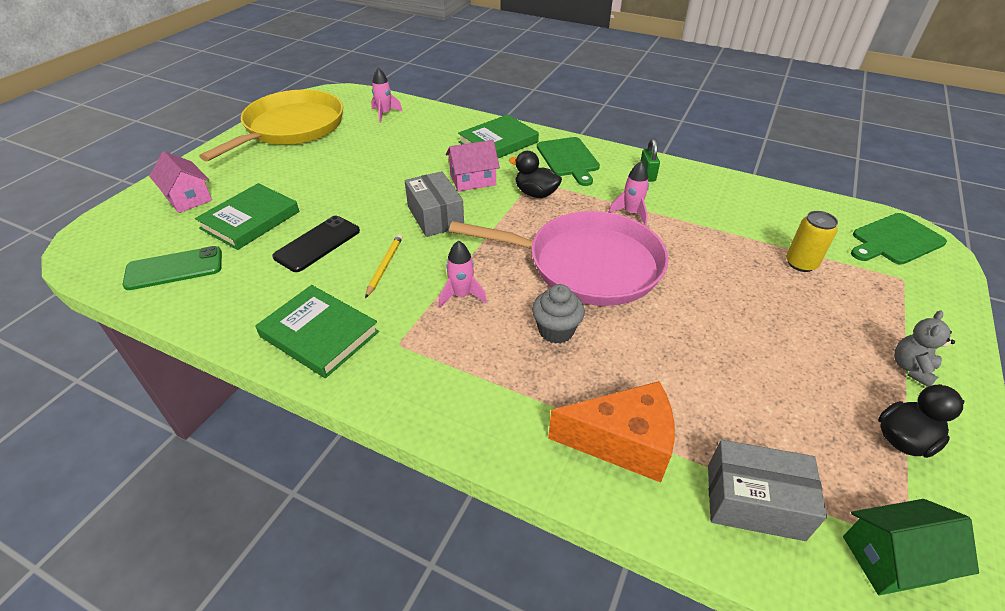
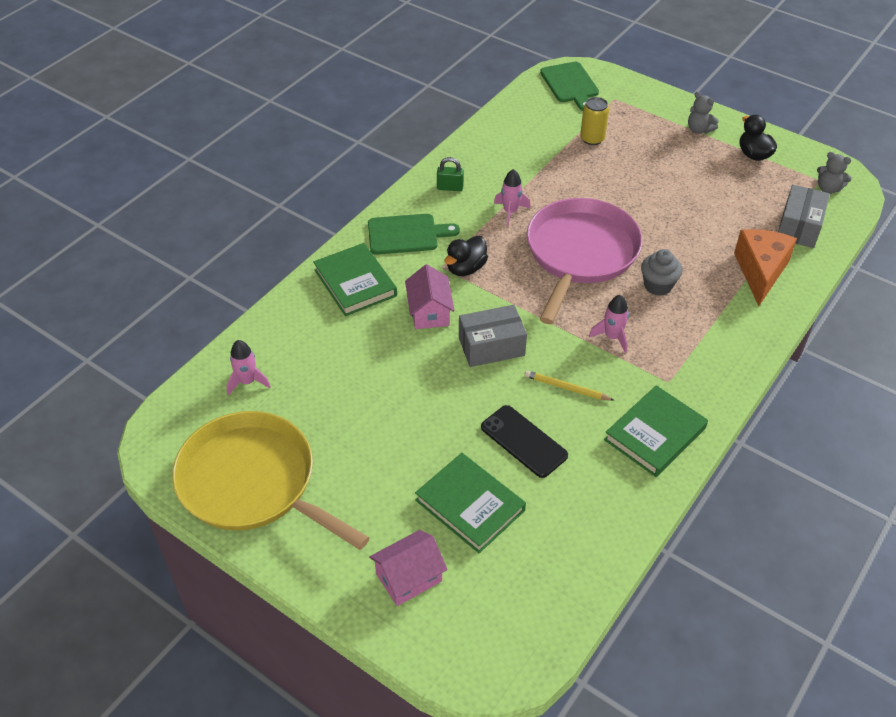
camera: 80 degrees left, 5 degrees up
green phone [123,246,222,290] -> none
green house [843,499,979,595] -> grey teddy bear [817,152,852,194]

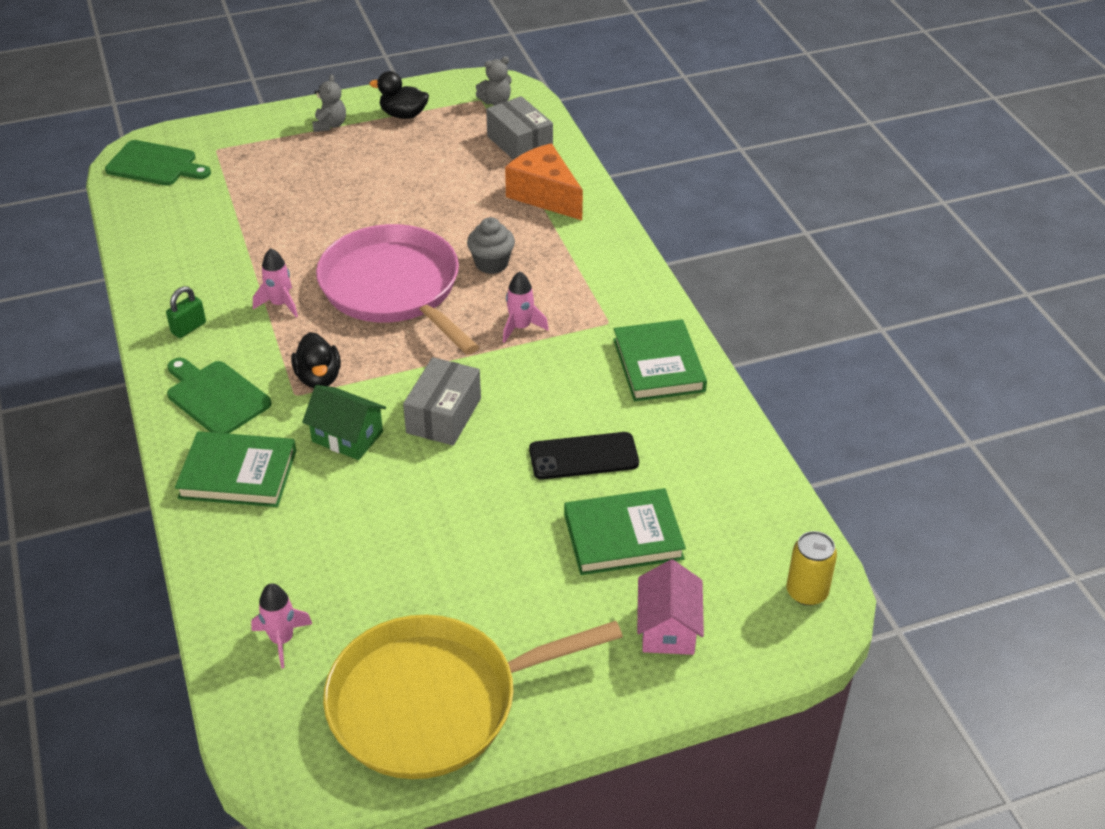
camera: 55 degrees left, 5 degrees down
green cutting board [368,214,460,255] -> green cutting board turned 75 degrees counterclockwise [167,358,272,434]
pink house [405,265,455,329] -> green house [302,385,386,460]
yellow pencil [524,370,614,401] -> none
yellow can [580,97,609,145] -> yellow can moved to [787,531,837,606]
grey teddy bear [688,92,719,134] -> grey teddy bear turned 75 degrees counterclockwise [312,74,346,132]

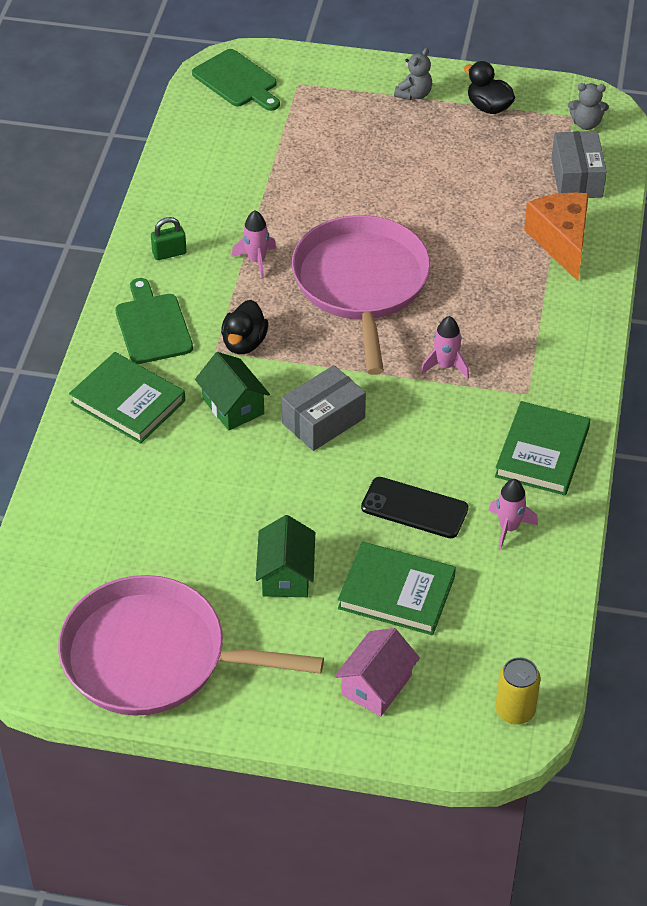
camera: 30 degrees right, 5 degrees up
pink rocket [251,583,312,668] -> pink rocket moved to [488,479,538,550]
yellow pan [323,615,623,779] -> pink pan [58,575,324,716]
grey cupcake [467,217,515,274] -> none
none -> green house [256,515,315,597]

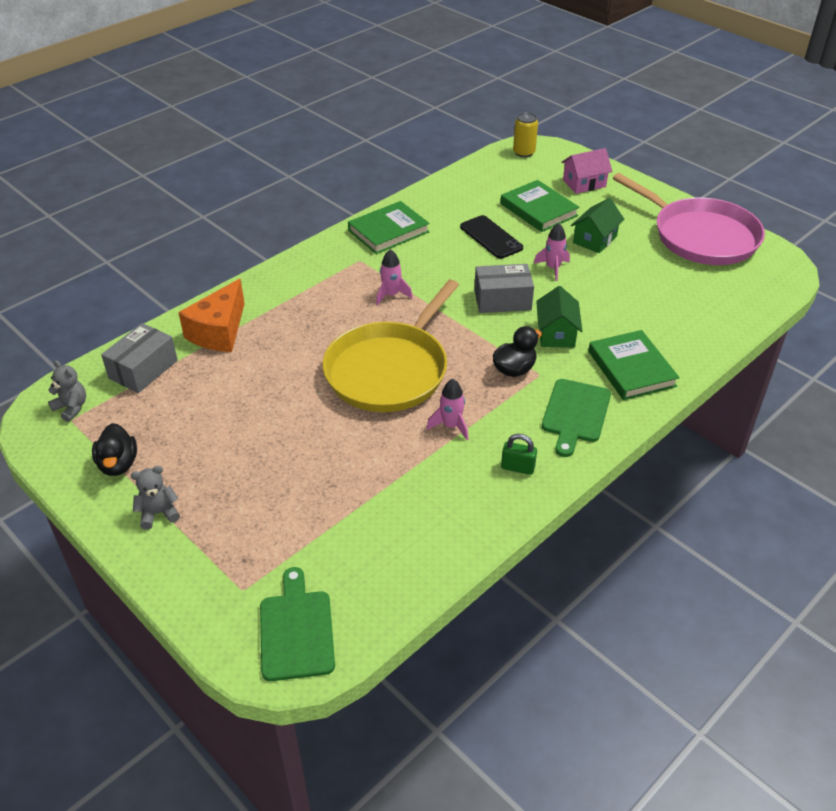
camera: 145 degrees left, 5 degrees down
pink pan [292,215,431,375] -> yellow pan [323,280,459,412]
pink rocket [488,479,538,550] -> pink rocket moved to [534,223,570,281]

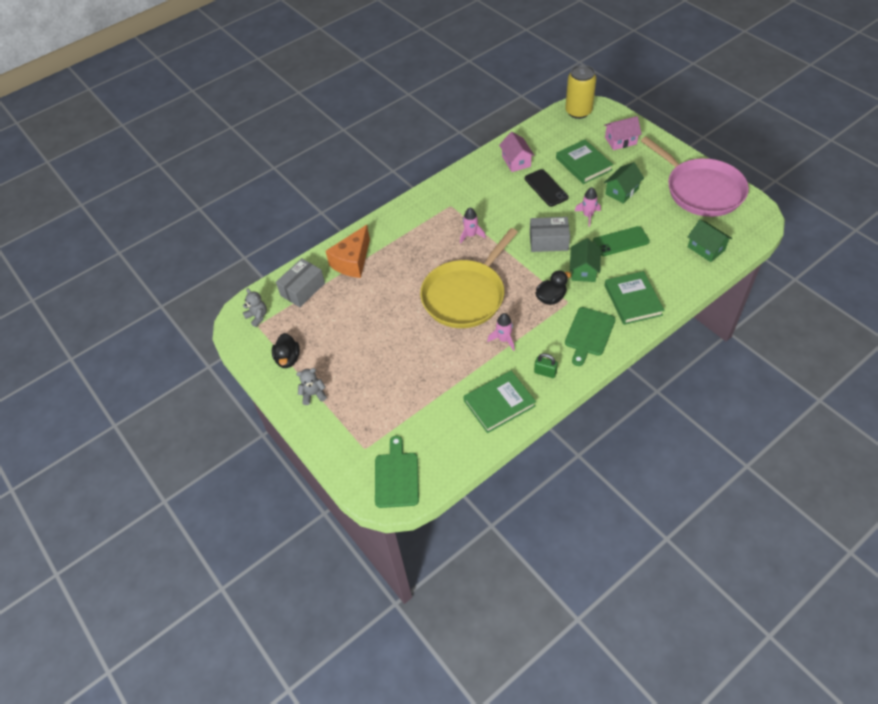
camera: 10 degrees right, 10 degrees up
green book [348,201,430,254] -> green book moved to [463,371,536,433]
yellow can [513,112,538,157] -> yellow can [565,65,596,119], size x1.59
none -> pink house [499,132,535,172]
none -> green phone [593,226,650,256]
none -> green house [688,220,732,262]

